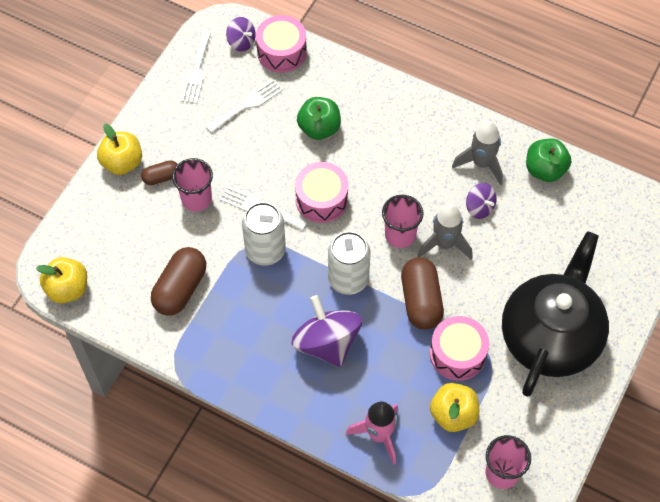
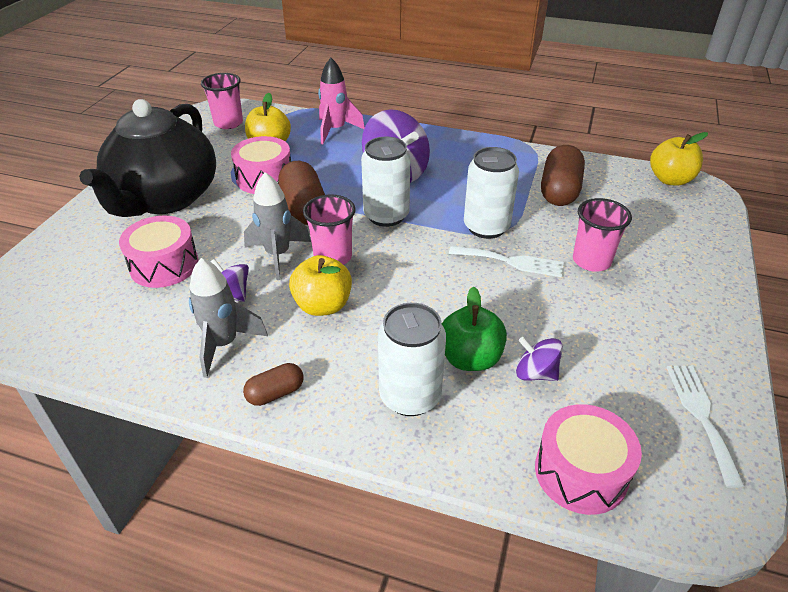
camera: 170 degrees right, 20 degrees down
yellow apple [97,124,142,175] -> yellow apple moved to [289,255,352,316]
brown capsule [141,160,178,185] -> brown capsule moved to [243,363,303,406]
white fork [206,79,283,133] -> none
purple spinning top [226,17,256,52] -> purple spinning top moved to [516,337,563,381]
pink drum [295,162,348,223] -> pink drum moved to [119,216,199,288]
green apple [526,138,571,182] -> none
none -> white can [378,303,446,416]

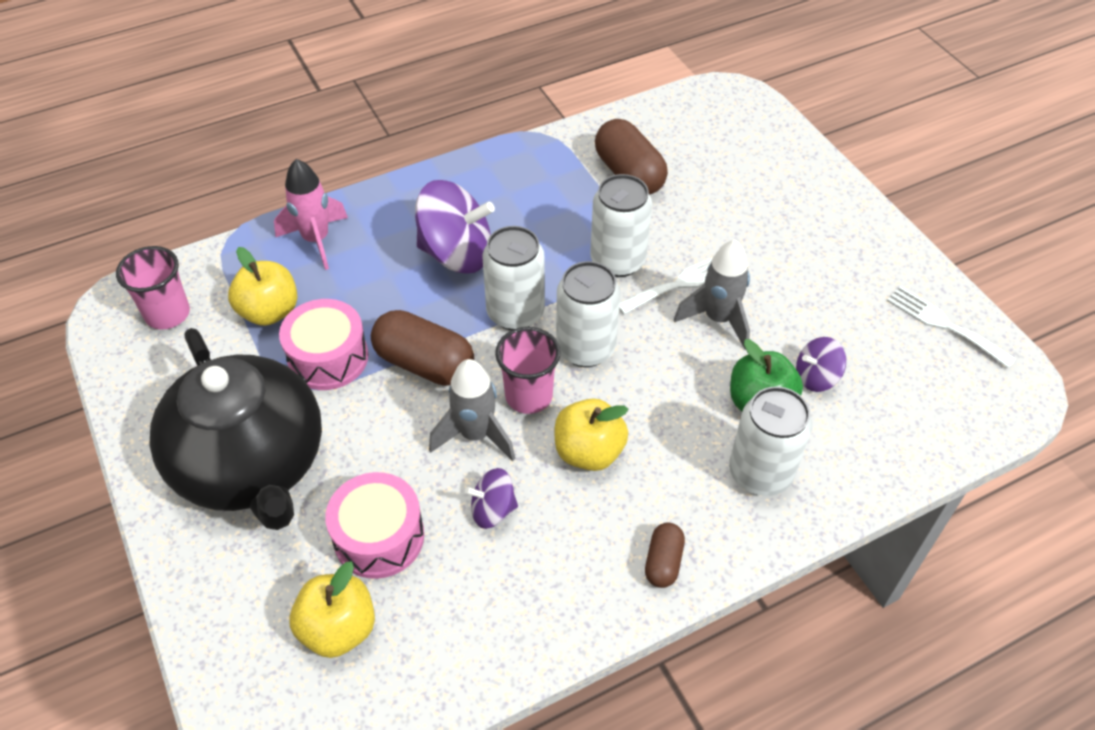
camera: 45 degrees left, 10 degrees up
grey rocket [189,258,268,378] -> grey rocket moved to [674,240,750,350]
pink drum [535,404,642,515] -> none
pink cup [573,198,632,272] -> none
yellow apple [650,132,708,186] -> yellow apple moved to [290,561,375,658]
none -> white can [556,261,621,367]

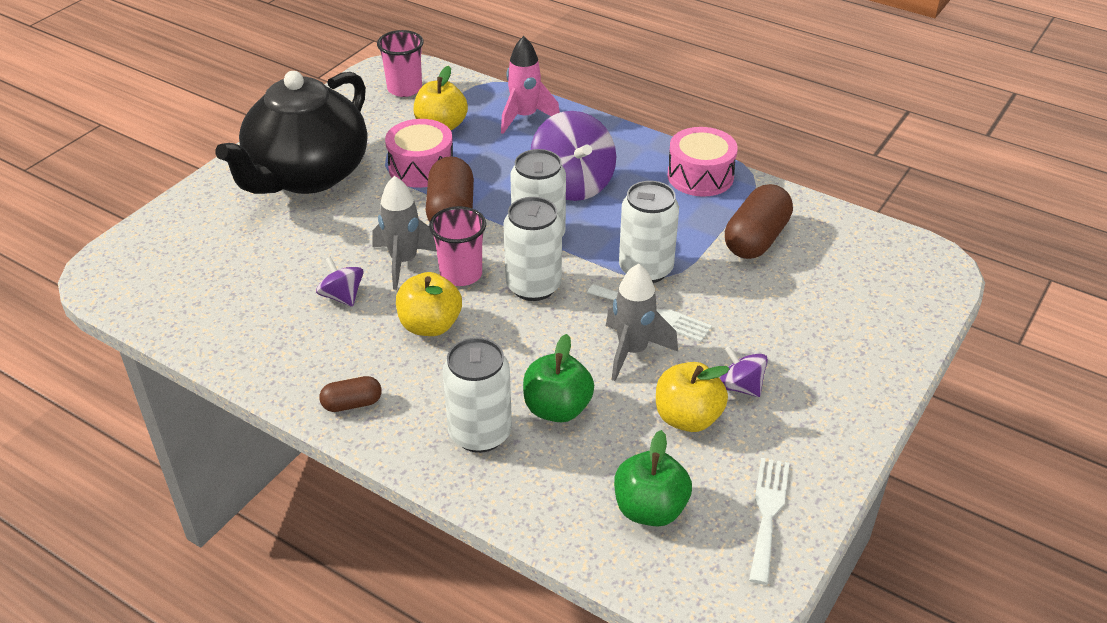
camera: 60 degrees right, 10 degrees down
yellow apple [290,561,375,658] -> yellow apple moved to [656,362,730,432]
pink drum [325,472,424,579] -> pink drum moved to [667,127,738,197]
purple spinning top [796,337,846,392] -> purple spinning top moved to [720,346,768,397]
none -> green apple [614,430,692,527]

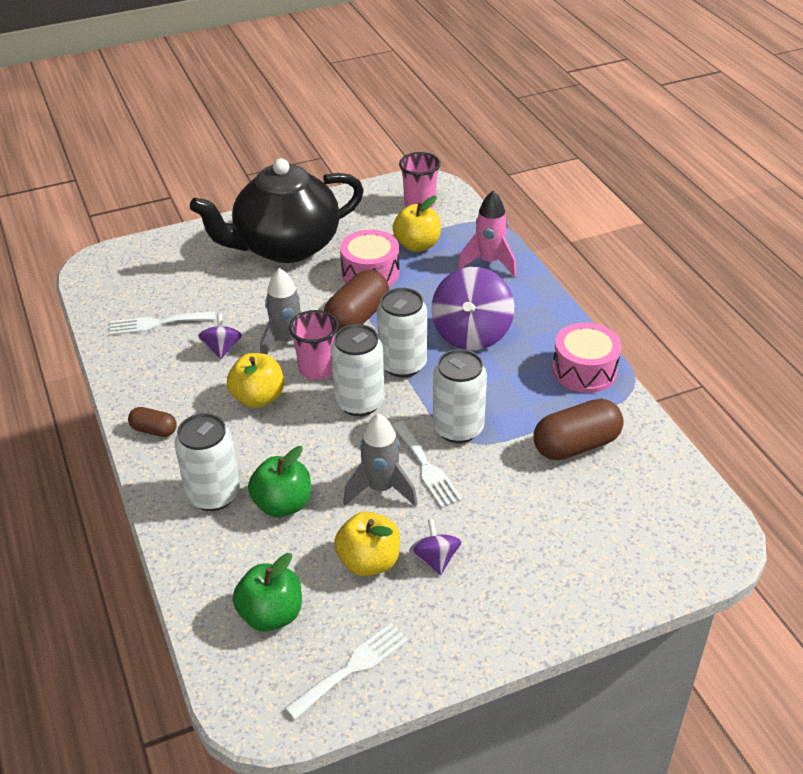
camera: 35 degrees right, 0 degrees up
none -> white fork [110,311,216,335]

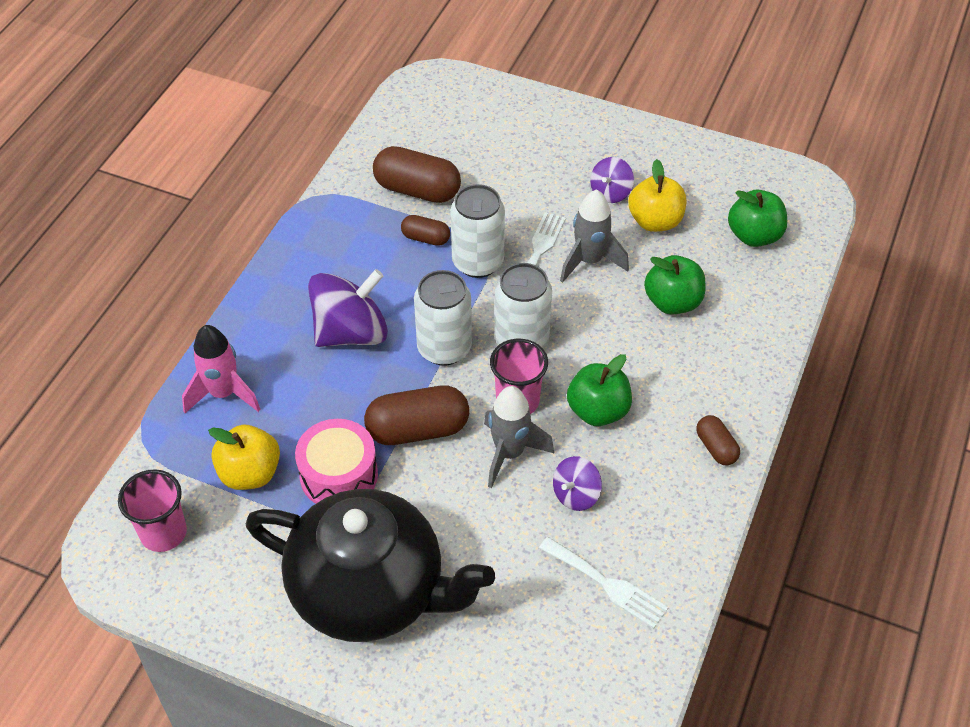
camera: 135 degrees left, 10 degrees up
white can [175,413,240,511] -> none
yellow apple [227,353,284,408] -> green apple [567,354,632,426]
white fork [285,623,409,720] -> none
pink drum [552,322,622,393] -> none
none -> brown capsule [401,215,450,246]

